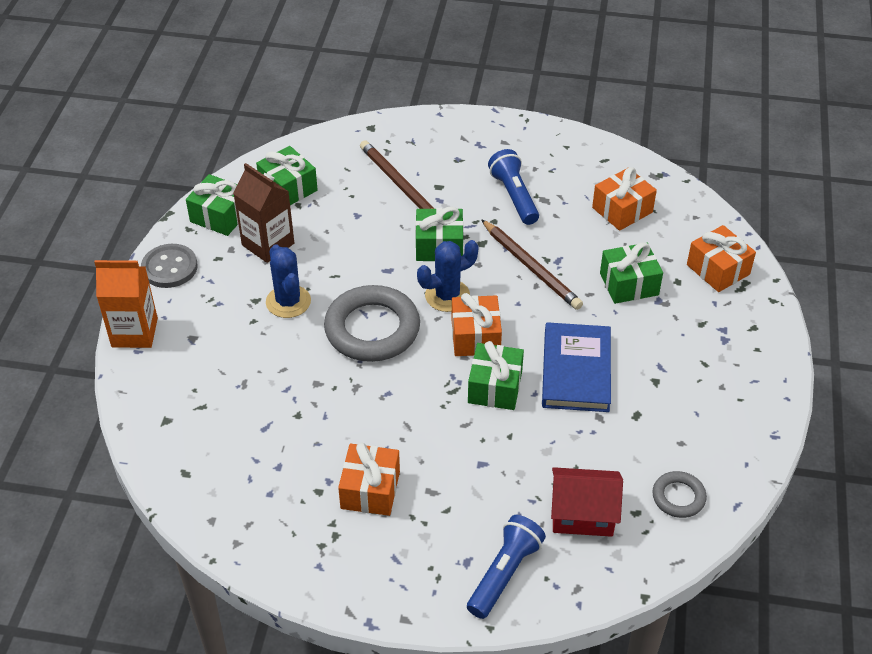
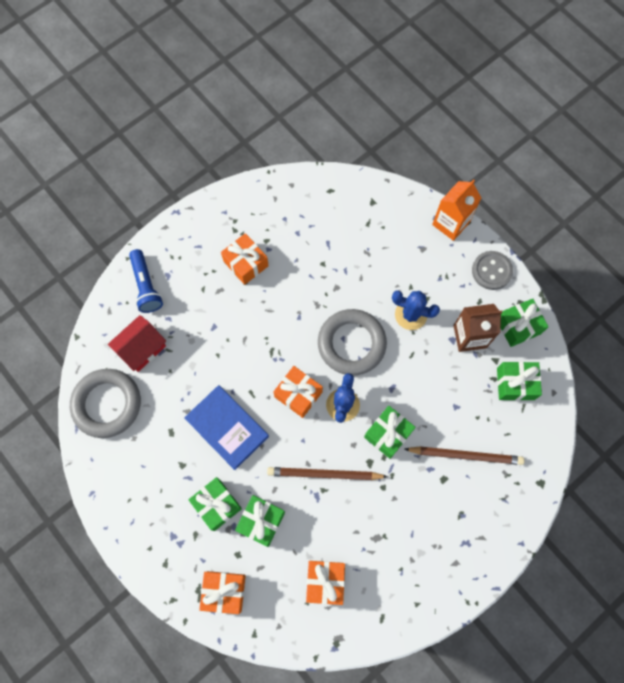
camera: 130 degrees right, 25 degrees up
green gift [468,341,524,410] -> green gift moved to [188,477,242,531]
blue flashlight [488,149,539,225] -> none
grey ring [652,471,707,518] -> grey ring [70,369,141,438], size x1.99

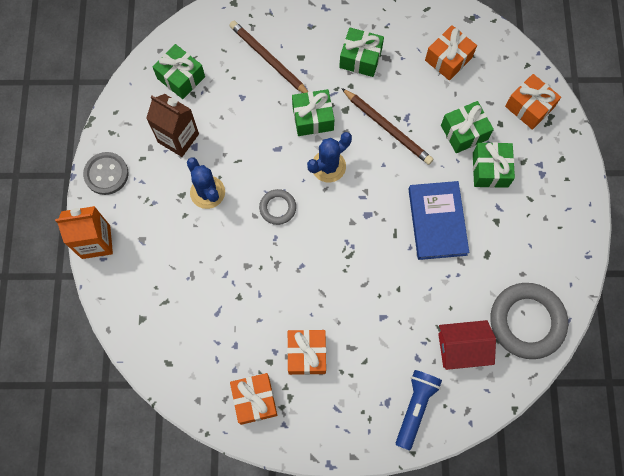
camera: 140 degrees left, 0 degrees up
orange gift [273,366,323,418] -> orange gift moved to [230,373,277,425]
grey ring [318,309,387,375] -> grey ring [259,189,296,225], size x0.50
green gift [501,299,548,347] -> green gift moved to [339,28,384,77]

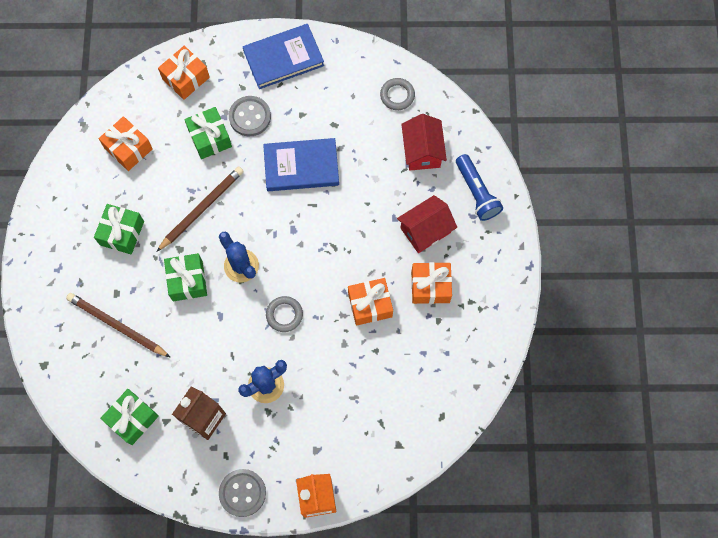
camera: 90 degrees left, 0 degrees up
brown pencil [229,21,308,93] -> brown pencil turned 75 degrees clockwise [66,293,171,358]
orange gift [230,373,277,425] -> orange gift moved to [348,278,393,326]
blue flashlight [396,370,442,451] -> blue flashlight turned 135 degrees counterclockwise [456,154,503,221]
green gift [473,142,515,188] -> grey button [229,96,271,137]
grey ring [490,283,568,359] -> grey ring [380,78,415,110], size x0.50
none -> blue book [243,24,324,89]
none -> red house [397,195,457,253]

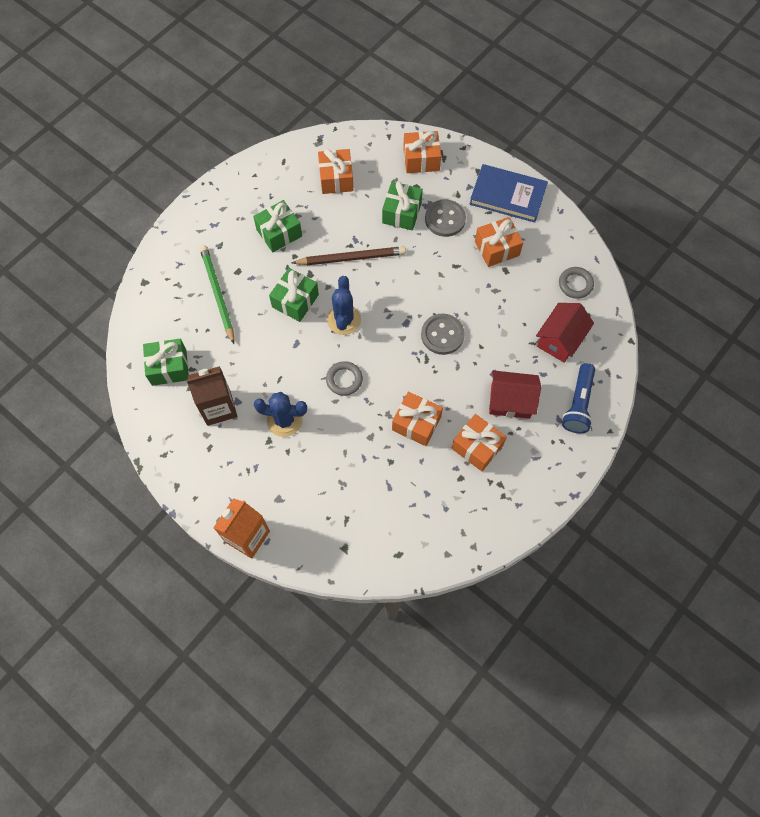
camera: 40 degrees right, 5 degrees down
brown pencil [66,293,171,358] -> green pencil [200,245,234,344]
grey button [219,469,266,517] -> grey button moved to [421,314,465,355]
blue book [263,138,339,191] -> none
none -> orange gift [475,217,523,267]

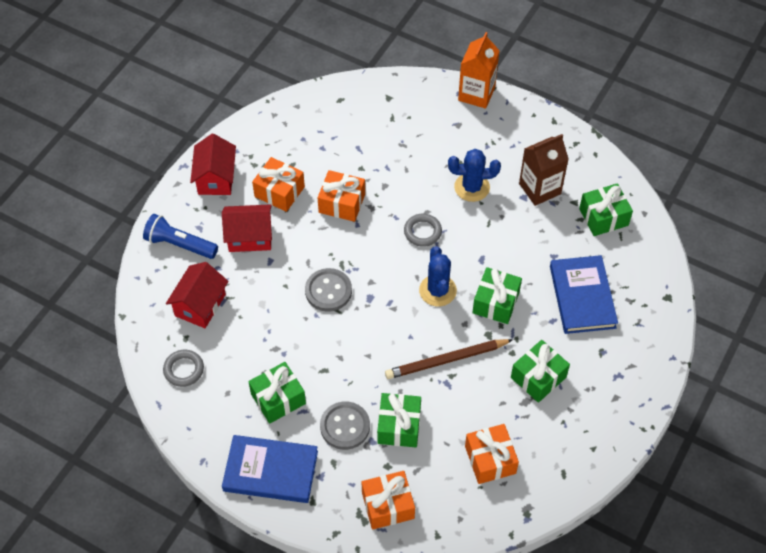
camera: 170 degrees right, 10 degrees down
green pencil [200,245,234,344] -> blue book [550,255,618,334]
orange gift [475,217,523,267] -> green gift [248,362,306,424]
blue flashlight [562,363,595,433] -> blue flashlight turned 75 degrees counterclockwise [143,214,218,259]
none -> red house [190,134,236,195]

